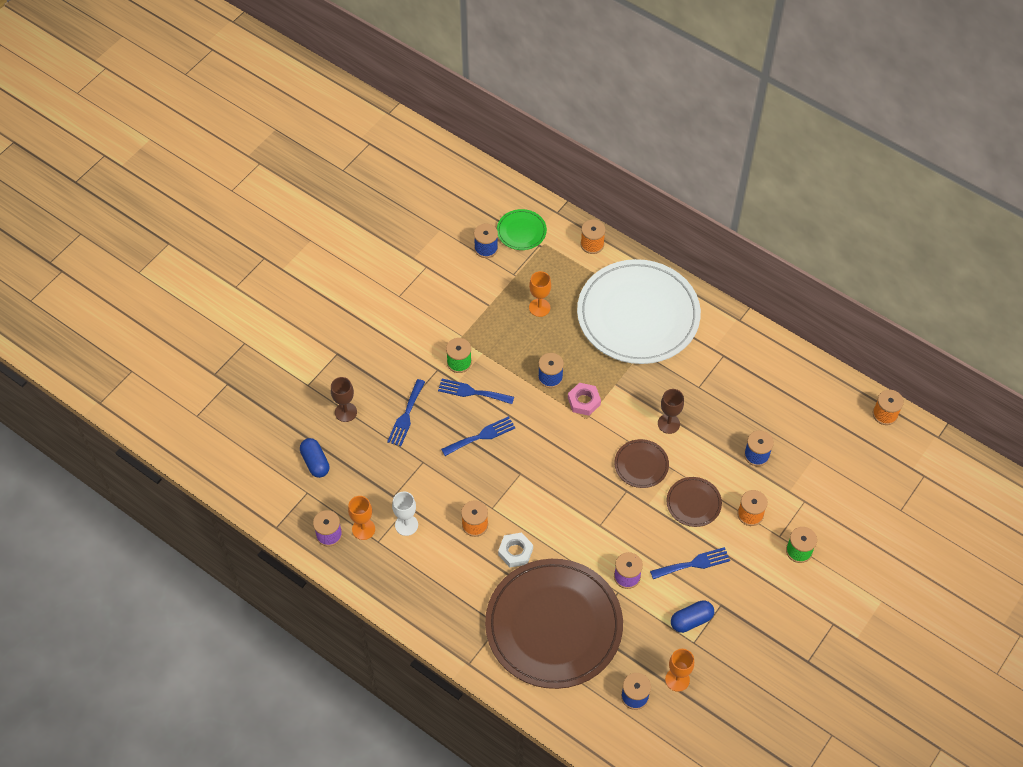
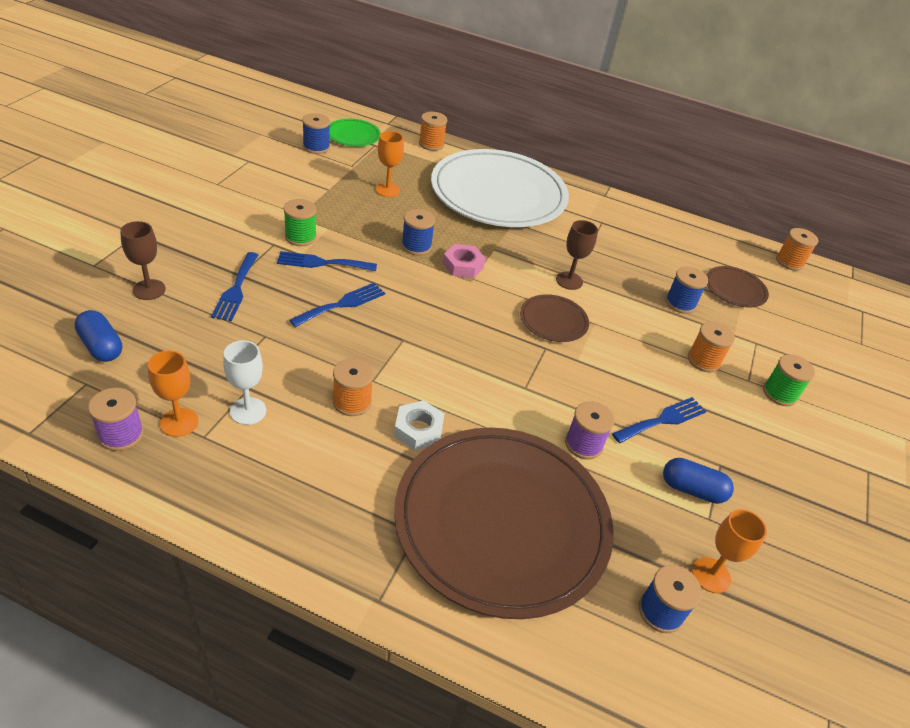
camera: 20 degrees left, 15 degrees down
brown plate [667,477,722,527] -> brown plate moved to [706,266,769,307]
blue capsule [671,600,714,633] -> blue capsule turned 60 degrees clockwise [663,458,734,504]

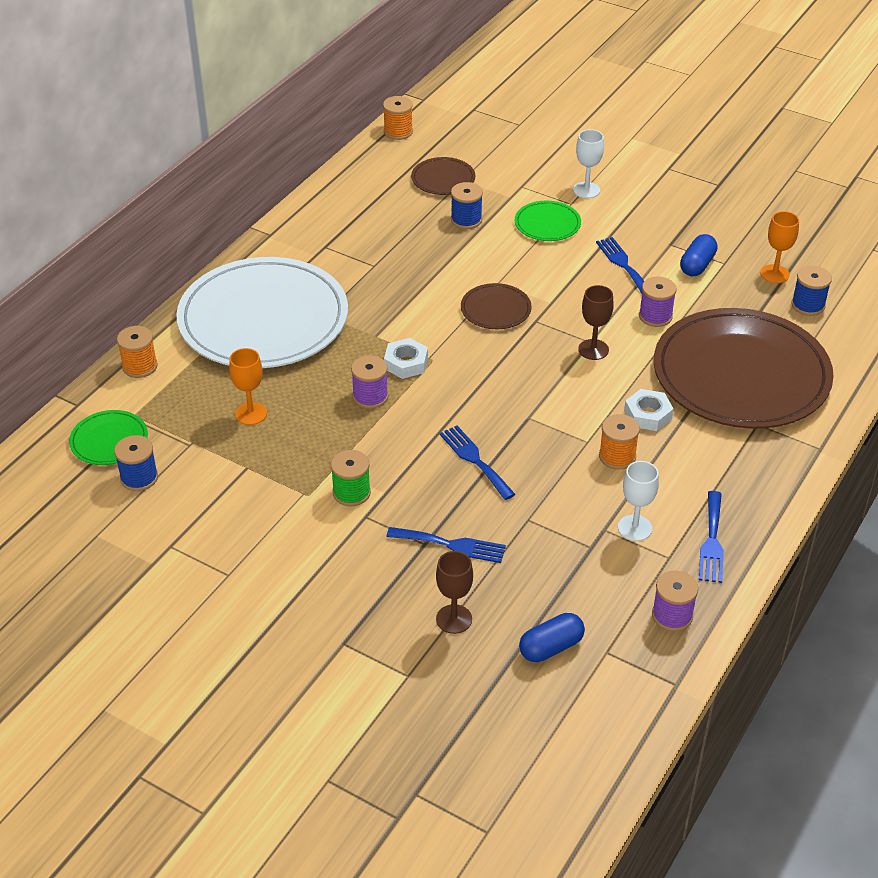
camera: 75 degrees left, 0 degrees up
orange goblet [148,350,198,437] -> none
blue fork [277,251,377,271] -> blue fork moved to [699,491,724,583]
blue spool [401,209,435,255] -> purple spool [351,355,388,409]
pink nut [443,244,486,278] -> white nut [384,338,428,379]
brown goblet [556,220,598,290] -> brown goblet moved to [578,285,614,360]
orange spool [688,322,735,372] -> green plate [515,201,581,241]
green spool [763,354,815,406] -> white goblet [573,129,604,198]

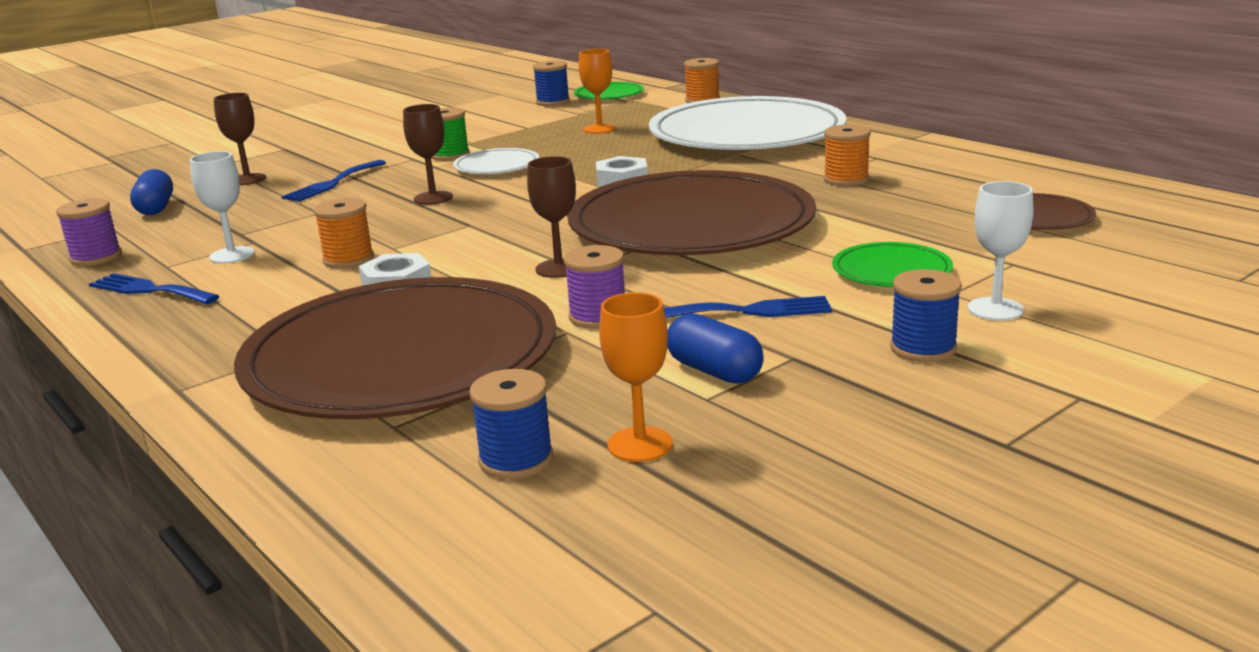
camera: 110 degrees right, 20 degrees down
purple spool [351,355,388,409] -> none
orange spool [383,96,413,140] -> orange spool moved to [824,125,871,186]
blue fork [439,425,516,500] -> brown goblet [403,104,453,205]
blue spool [451,182,483,229] -> blue spool moved to [890,269,962,362]
brown plate [461,283,532,329] -> brown plate [567,170,816,255], size x2.38
none -> white plate [453,148,539,174]

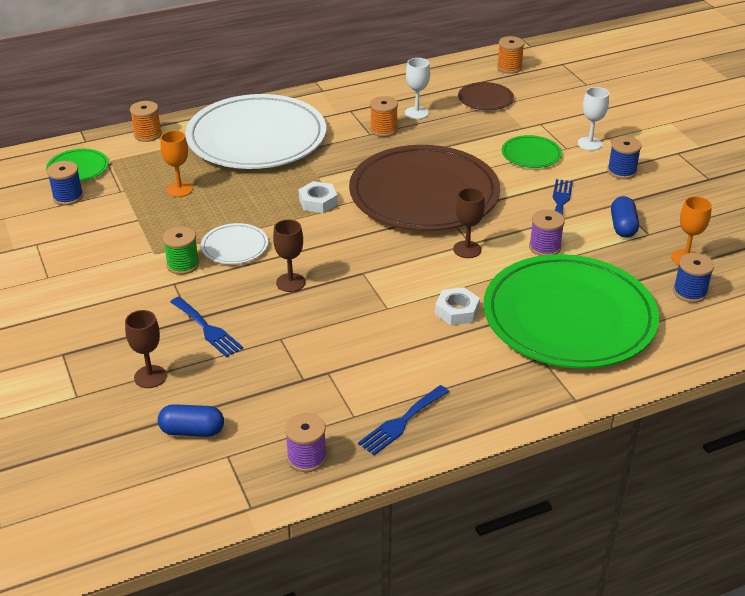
camera: 75 degrees left, 15 degrees up
white goblet [190,151,254,264] -> white goblet moved to [405,58,430,119]
brown plate [234,277,556,419] -> green plate [483,254,659,369]
orange spool [314,198,374,268] -> orange spool moved to [497,36,524,74]
blue capsule [667,313,764,384] -> blue capsule turned 60 degrees counterclockwise [611,196,639,238]

